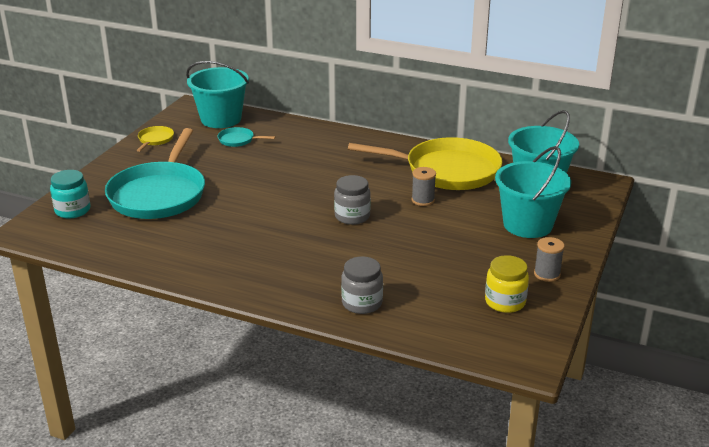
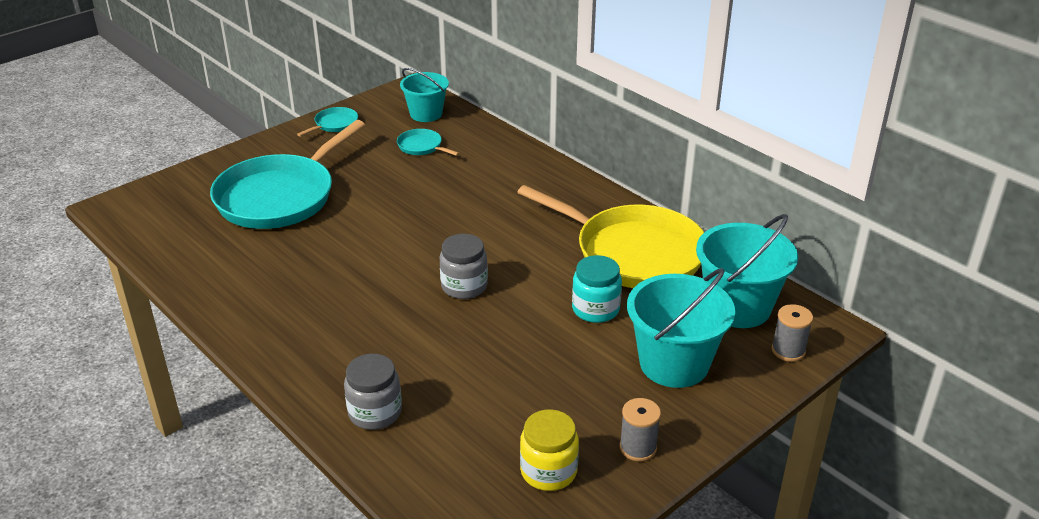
camera: 25 degrees right, 5 degrees up
turquoise jar [50,170,90,219] -> turquoise jar moved to [572,255,622,323]
yellow pan [137,126,174,152] -> turquoise pan [297,107,358,136]
turquoise bucket [186,61,249,128] -> turquoise bucket [400,68,449,122], size x0.64
grey spool [412,167,436,206] -> grey spool moved to [772,304,813,362]

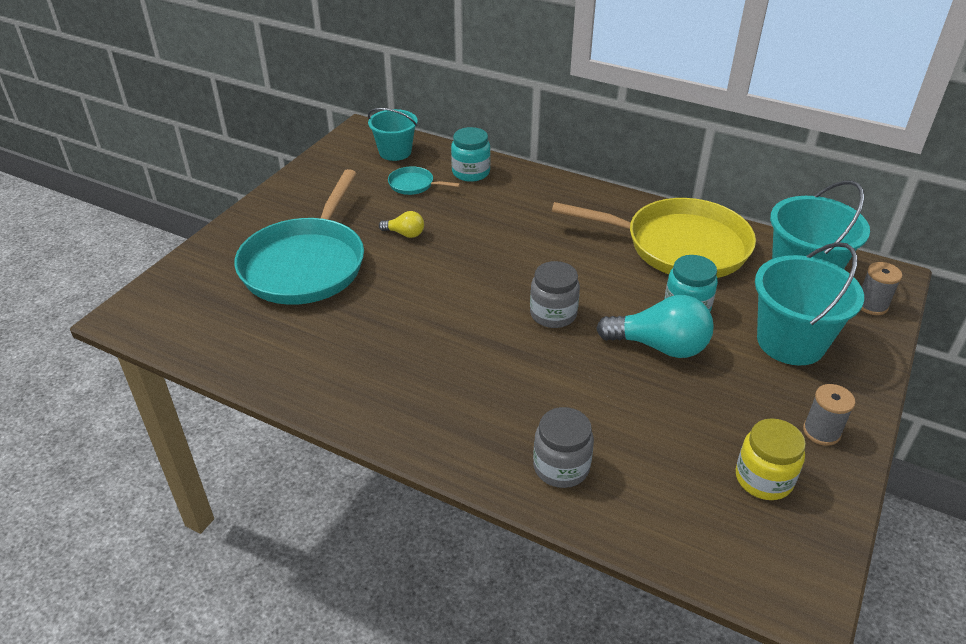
camera: 20 degrees left, 5 degrees up
turquoise pan [297,107,358,136] -> none
none -> yellow light bulb [379,211,424,238]
none -> turquoise jar [451,127,490,182]
none -> turquoise light bulb [596,295,714,358]

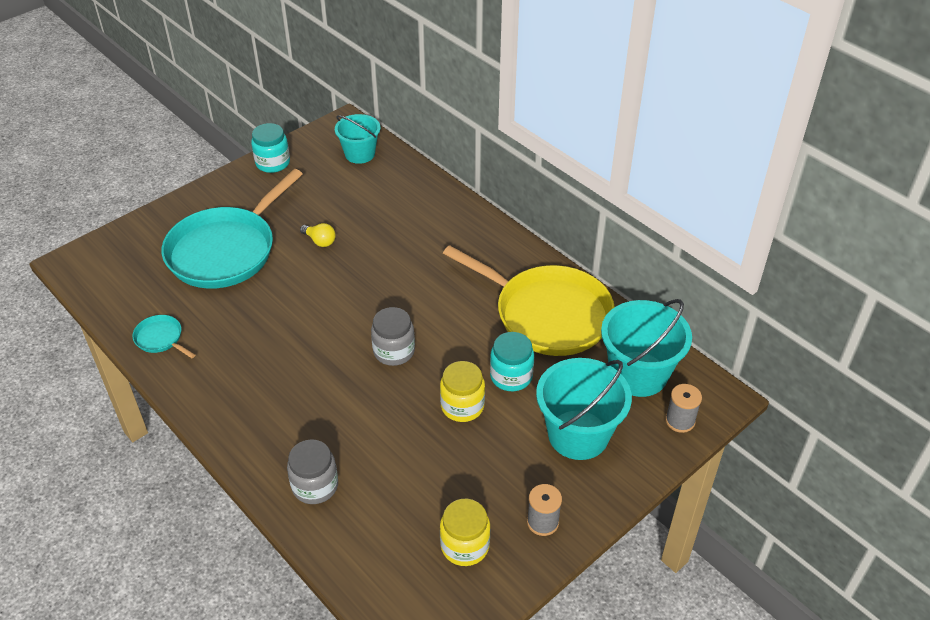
camera: 20 degrees right, 5 degrees up
turquoise pan [388,166,460,195] -> turquoise pan moved to [132,315,195,358]
turquoise jar [451,127,490,182] -> turquoise jar moved to [251,123,290,173]
turquoise light bulb [596,295,714,358] -> yellow jar [440,361,485,422]

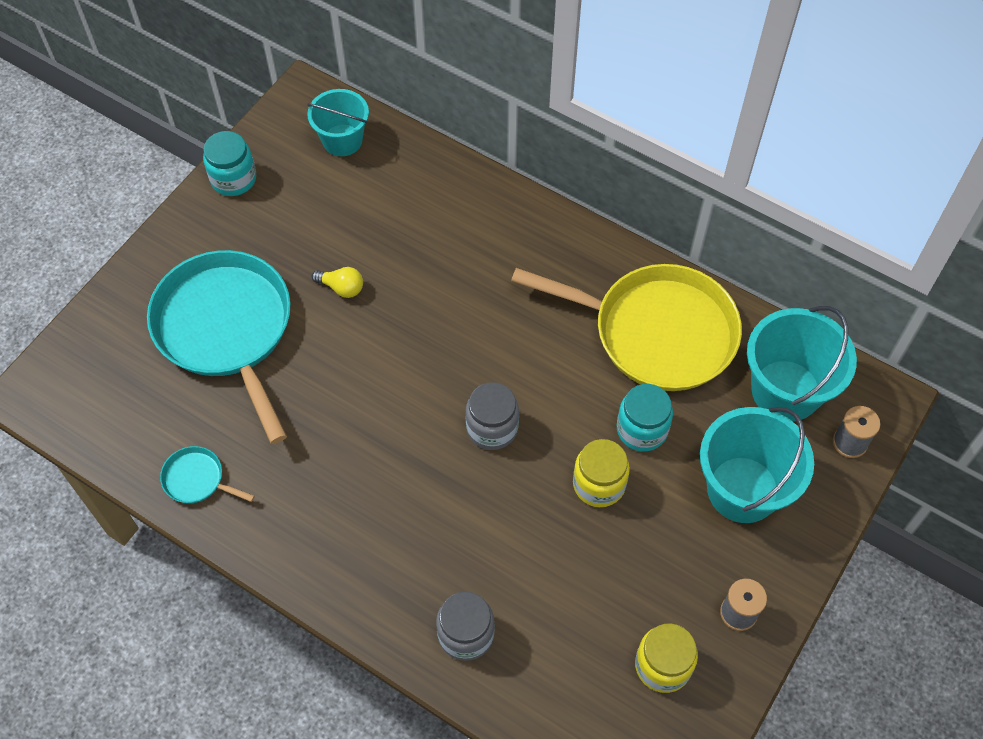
camera: 15 degrees left, 15 degrees up
turquoise pan [162,169,303,289] -> turquoise pan turned 135 degrees clockwise [147,250,291,444]

